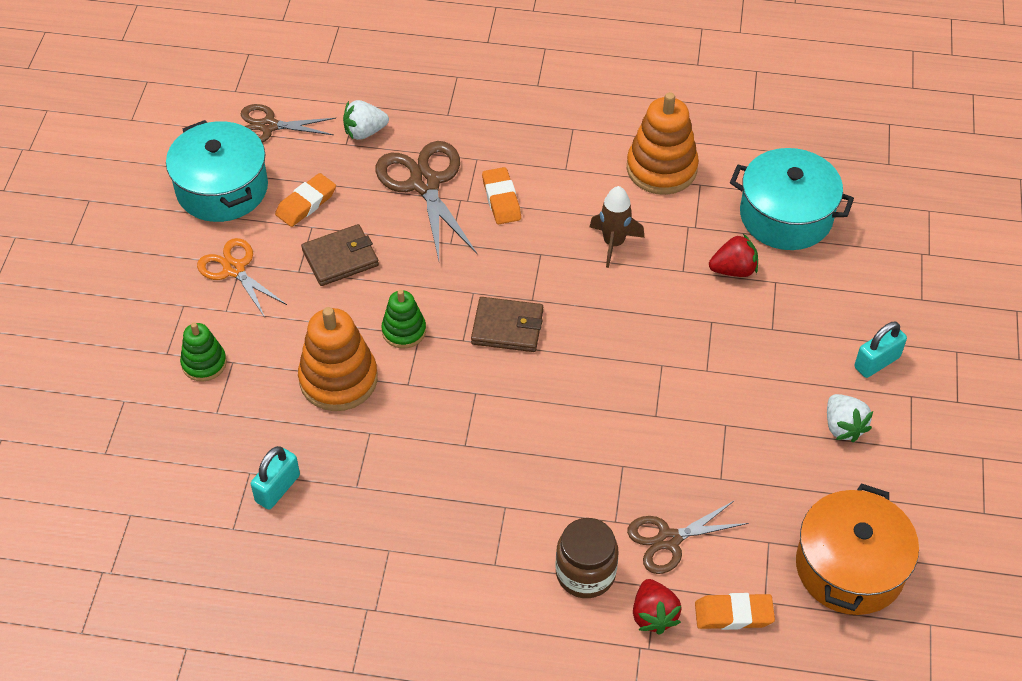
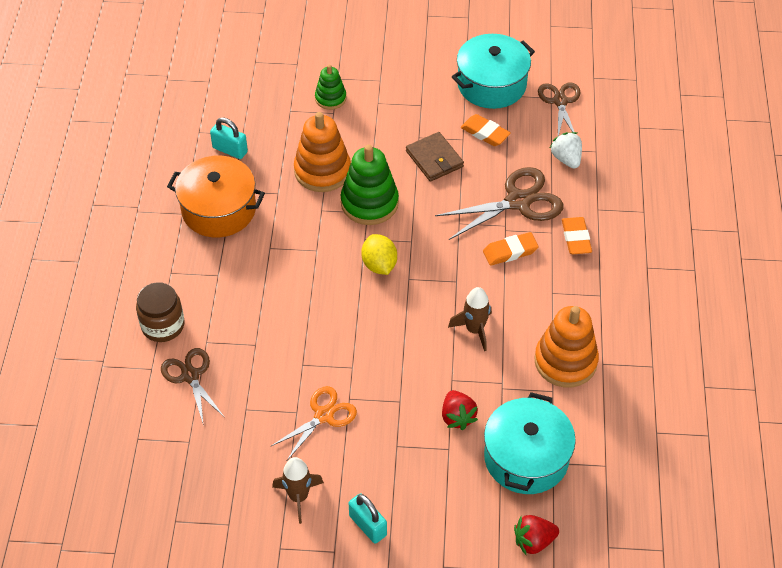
camera: 85 degrees right, 0 degrees up
orange scissors [197,238,287,316] -> orange scissors moved to [271,386,357,460]
green stacking toy [381,290,426,349] -> green stacking toy [341,144,399,225], size x1.73
brown wallet [471,297,543,352] -> yellow lemon [361,234,397,275]
red strawberry [633,579,681,635] -> red strawberry moved to [514,515,559,555]
orange eraser [695,593,775,630] -> orange eraser moved to [562,217,592,254]
orange pot [796,483,919,615] -> orange pot moved to [167,156,265,237]
white strawberry [827,394,873,442] -> brown rocket [272,457,324,524]

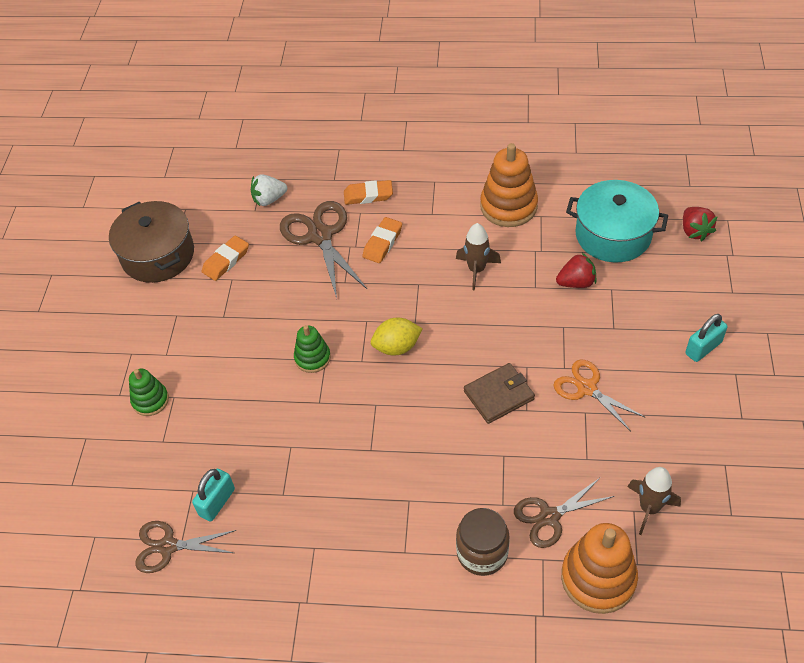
camera: 85 degrees left, 0 degrees up
orange pot [167,156,265,237] -> none
brown rocket [272,457,324,524] -> brown rocket moved to [628,467,681,535]
orange stacking toy [294,112,351,192] -> orange stacking toy moved to [561,523,638,614]
green stacking toy [341,144,399,225] -> green stacking toy [294,325,331,373], size x0.58
brown wallet [406,132,464,182] -> brown wallet moved to [464,363,535,424]
turquoise pot [452,34,535,109] -> brown pot [109,201,194,283]
orange eraser [483,232,539,266] -> orange eraser turned 45 degrees clockwise [362,217,402,263]
brown scissors [538,83,581,136] -> brown scissors moved to [135,521,237,573]

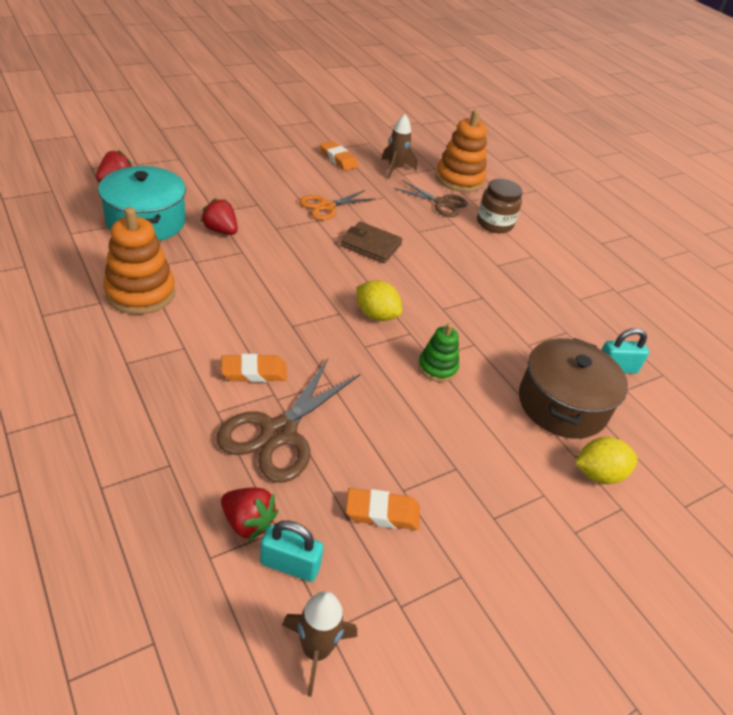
camera: 135 degrees left, 10 degrees down
brown pot [109,201,194,283] -> brown pot moved to [519,338,628,439]
green stacking toy [129,369,169,416] -> yellow lemon [575,437,638,484]
brown scissors [135,521,237,573] -> none
white strawberry [251,174,287,206] -> red strawberry [221,488,278,542]
orange eraser [344,180,393,205] -> orange eraser moved to [320,141,358,171]
brown rocket [456,223,501,290] -> brown rocket moved to [282,591,357,697]
orange scissors [553,359,645,431] -> orange scissors turned 45 degrees clockwise [299,190,376,220]
turquoise padlock [685,314,728,362] -> turquoise padlock moved to [260,521,323,582]

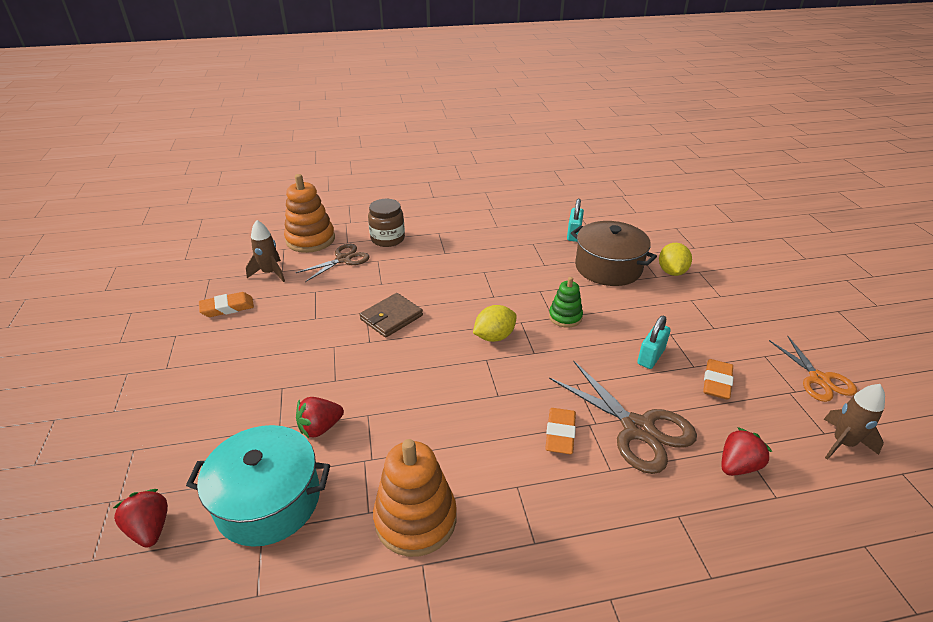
camera: 65 degrees left, 5 degrees down
turquoise padlock [260,521,323,582] -> turquoise padlock moved to [637,316,671,369]
orange scissors [299,190,376,220] -> orange scissors moved to [769,336,857,402]

